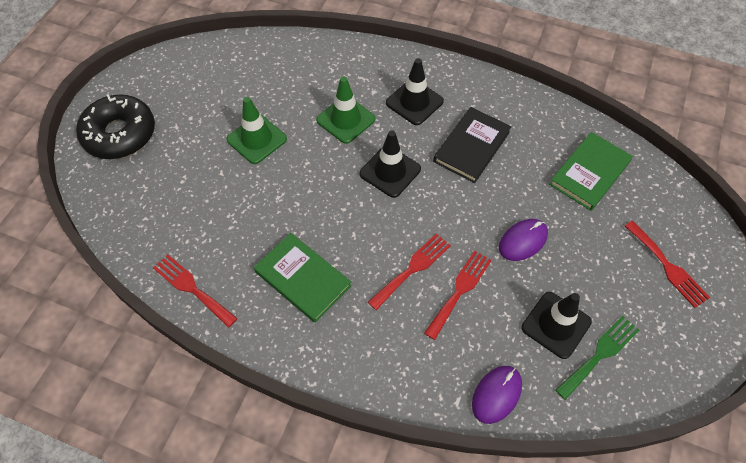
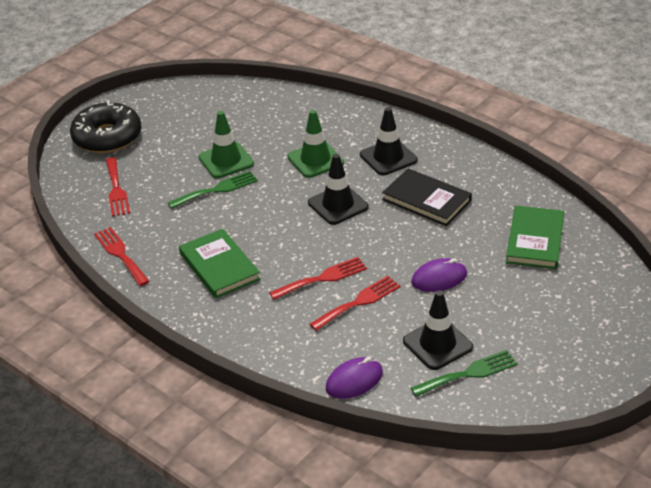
camera: 20 degrees right, 20 degrees down
black book [433,107,511,183] -> black book turned 75 degrees clockwise [382,168,472,226]
green book [549,132,633,211] -> green book turned 45 degrees counterclockwise [506,205,564,269]
red fork [625,221,710,308] -> red fork moved to [106,157,130,217]
none -> green fork [168,171,258,209]

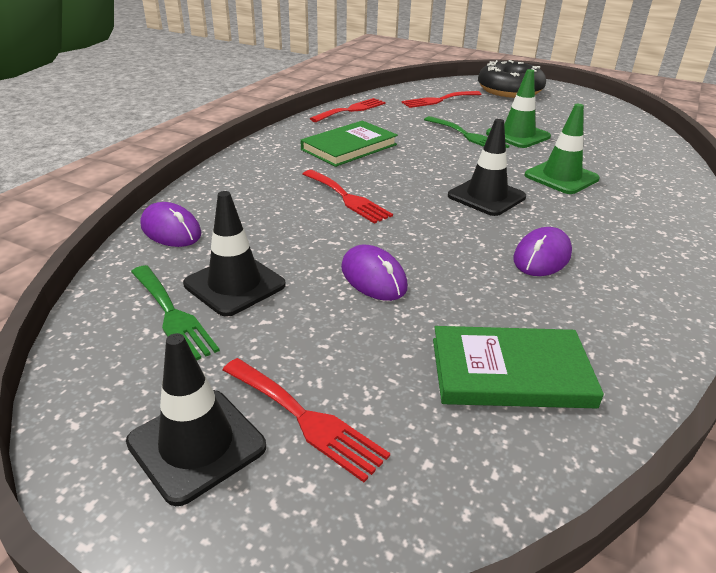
camera: 75 degrees right, 5 degrees down
red fork [309,276,401,331] -> red fork moved to [222,358,390,482]
black traffic cone [360,107,417,175] -> black traffic cone moved to [126,333,266,506]
black book [382,168,472,226] -> purple mouse [513,227,572,276]

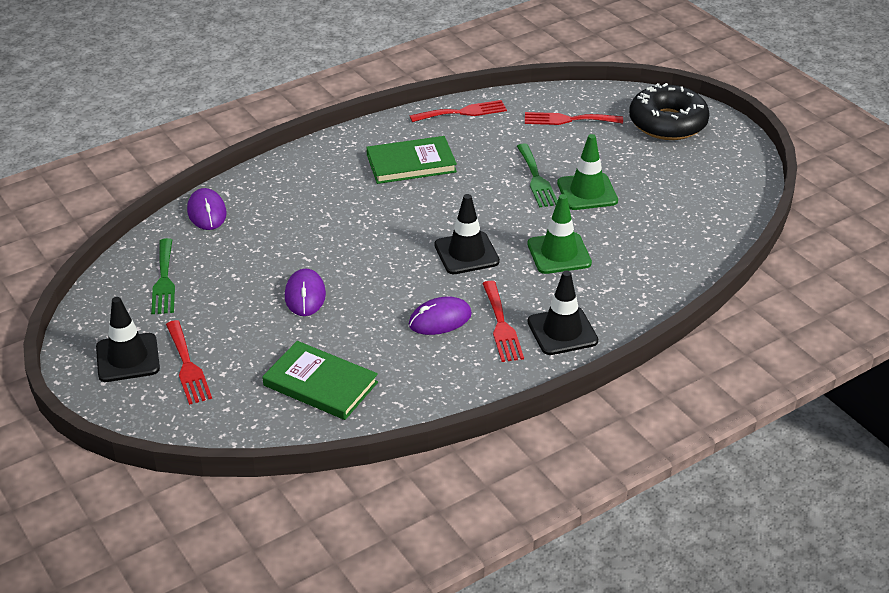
camera: 30 degrees right, 5 degrees up
black traffic cone [183,191,286,317] -> black traffic cone moved to [527,271,598,355]
red fork [303,170,393,224] -> red fork moved to [482,281,524,362]

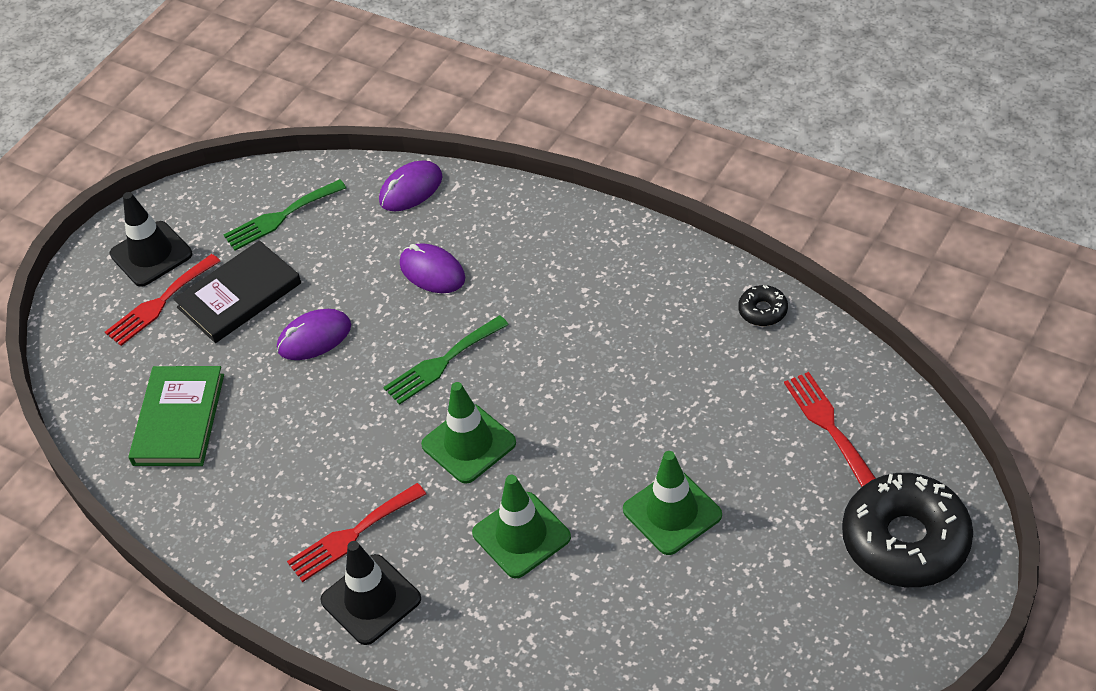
camera: 70 degrees right, 10 degrees up
green book [366,136,457,184] -> none
purple mouse [409,297,472,335] -> purple mouse moved to [400,243,465,293]
red fork [410,100,507,122] -> black donut [738,285,788,326]
black traffic cone [434,194,500,274] -> green traffic cone [421,382,516,484]
green fork [517,144,558,208] -> green fork moved to [383,315,509,405]
none -> black book [174,240,301,343]

